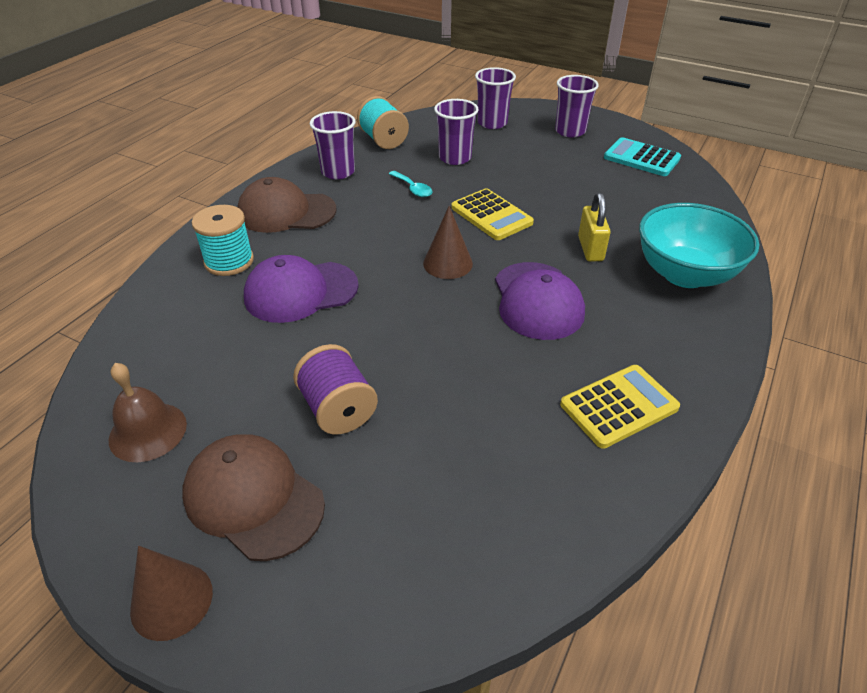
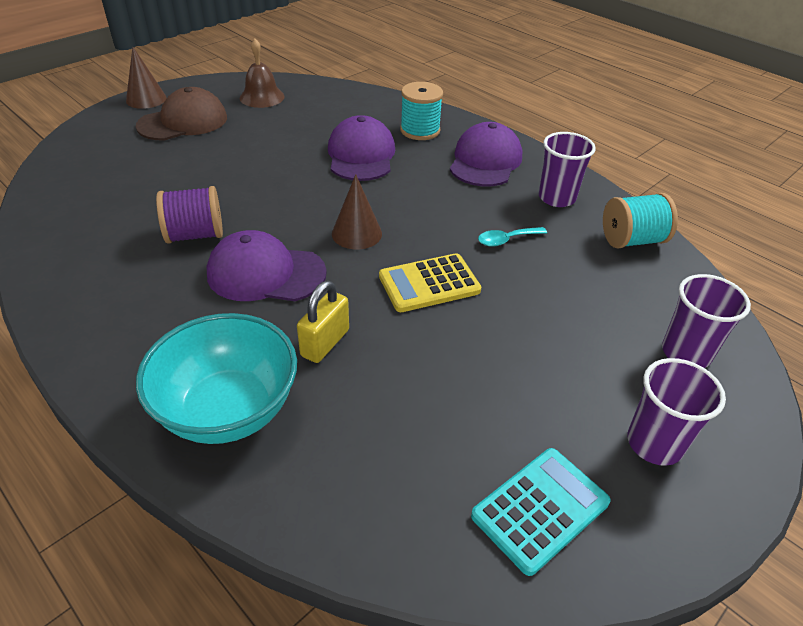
camera: 105 degrees right, 0 degrees up
brown cap [237,177,336,233] -> purple cap [450,122,522,187]
purple spool [293,344,378,435] -> purple spool moved to [156,186,223,244]
purple cup [434,99,479,165] -> none
yellow calculator [560,365,680,449] -> none
yellow padlock [578,193,611,261] -> yellow padlock turned 75 degrees counterclockwise [297,281,349,363]

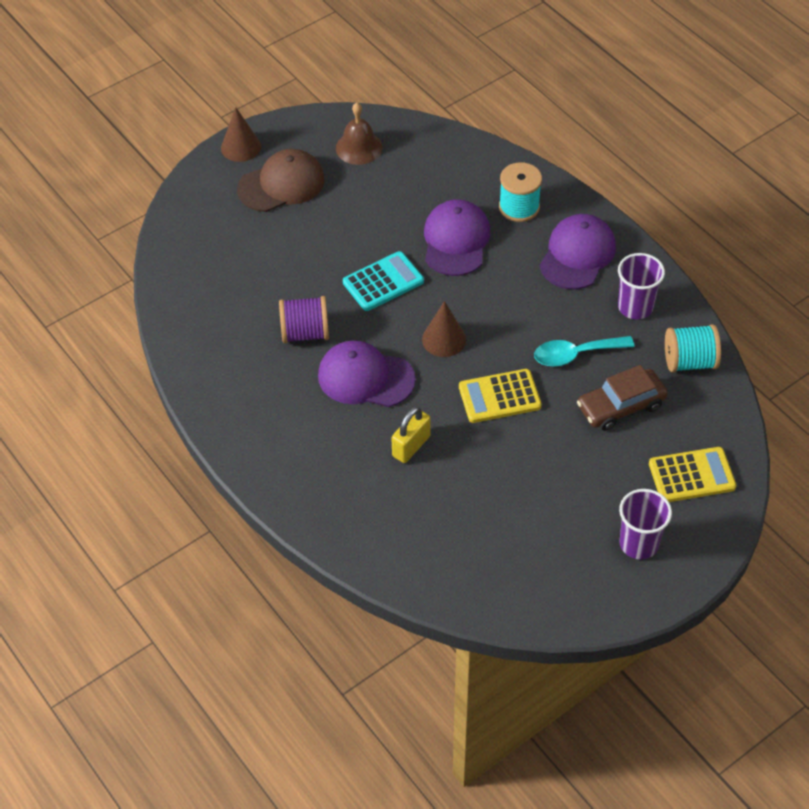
camera: 10 degrees right, 10 degrees up
turquoise bowl [136,313,297,444] -> none
turquoise calculator [471,448,611,576] -> turquoise calculator moved to [343,251,424,311]
turquoise spoon [478,227,547,246] -> turquoise spoon [534,336,634,366], size x1.55
purple cup [662,274,751,368] -> yellow calculator [649,447,736,502]
none -> brown car [577,365,668,431]

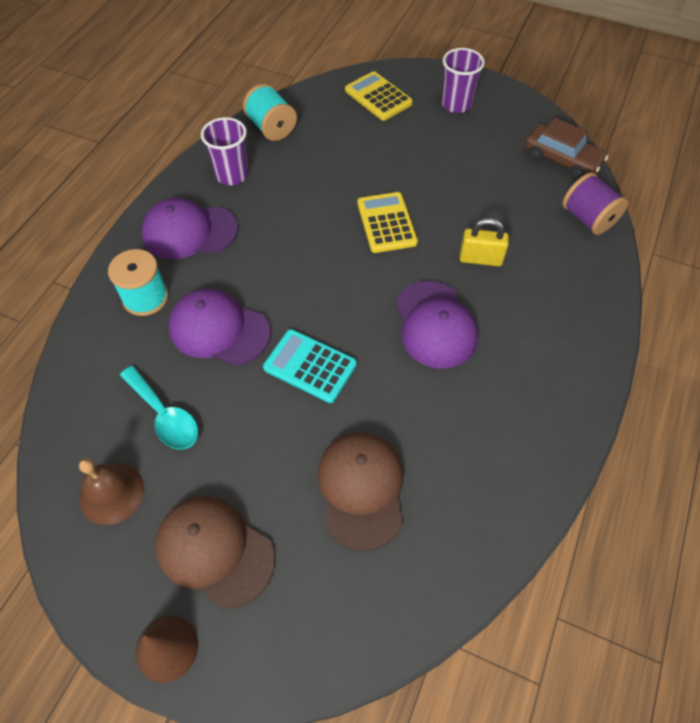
camera: 120 degrees left, 5 degrees up
purple spool [279,296,329,344] -> purple spool moved to [562,172,628,235]
brown cone [422,301,466,357] -> none
purple cap [424,199,491,276] -> purple cap turned 45 degrees clockwise [168,289,271,366]
yellow calculator [459,369,542,423] -> yellow calculator turned 150 degrees counterclockwise [357,192,418,253]
turquoise spoon [534,336,634,366] -> turquoise spoon moved to [120,366,198,450]
brown car [577,365,668,431] -> brown car moved to [525,118,608,180]
none -> brown cap [317,432,404,551]

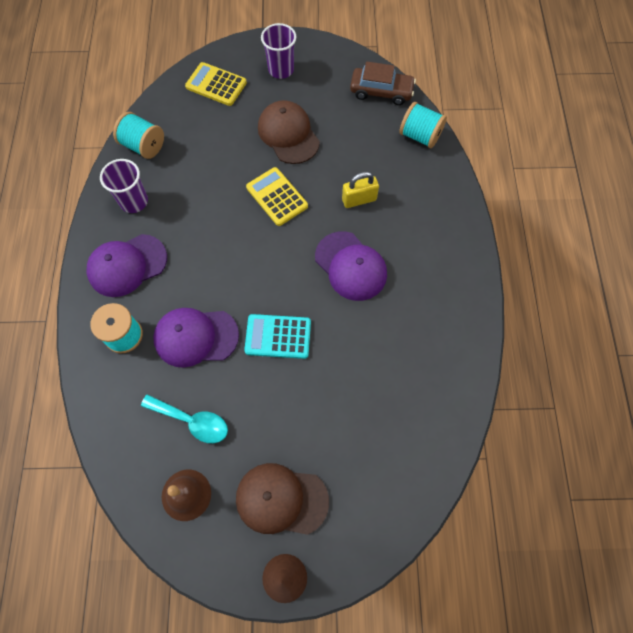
camera: 25 degrees left, 10 degrees up
brown cap [317,432,404,551] -> brown cap moved to [258,100,320,164]
purple spool [562,172,628,235] -> turquoise spool [399,102,447,148]

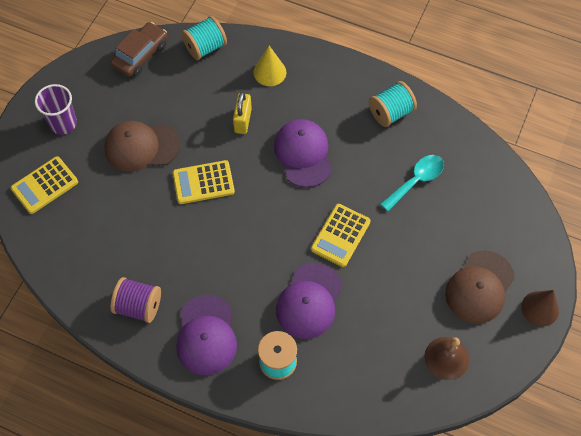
camera: 65 degrees left, 5 degrees down
purple cup [100,159,148,213] -> purple spool [111,277,161,323]
turquoise spool [113,112,164,159] -> turquoise spool moved to [369,81,417,127]
turquoise spoon [141,394,228,443] -> turquoise spoon moved to [380,155,444,211]
turquoise calculator [244,314,311,359] -> yellow calculator [311,204,371,267]
purple cap [315,231,387,301] -> purple cap turned 90 degrees counterclockwise [274,119,332,188]
none -> yellow cone [254,46,286,86]

